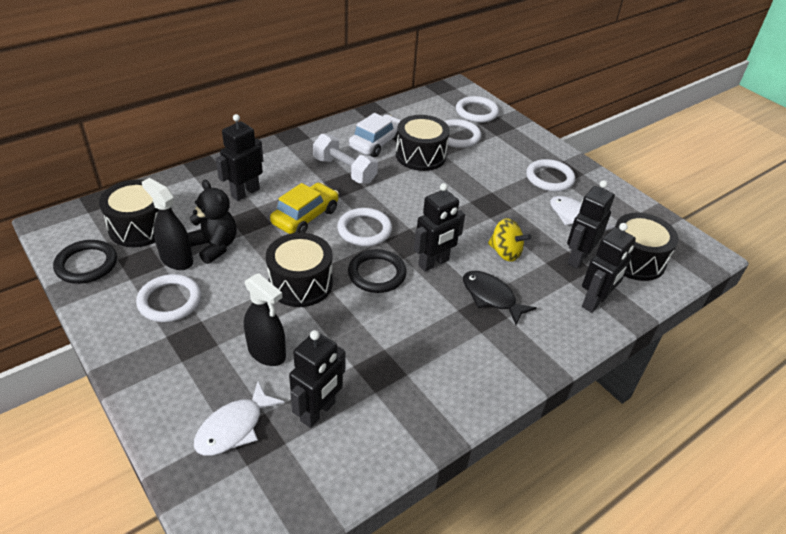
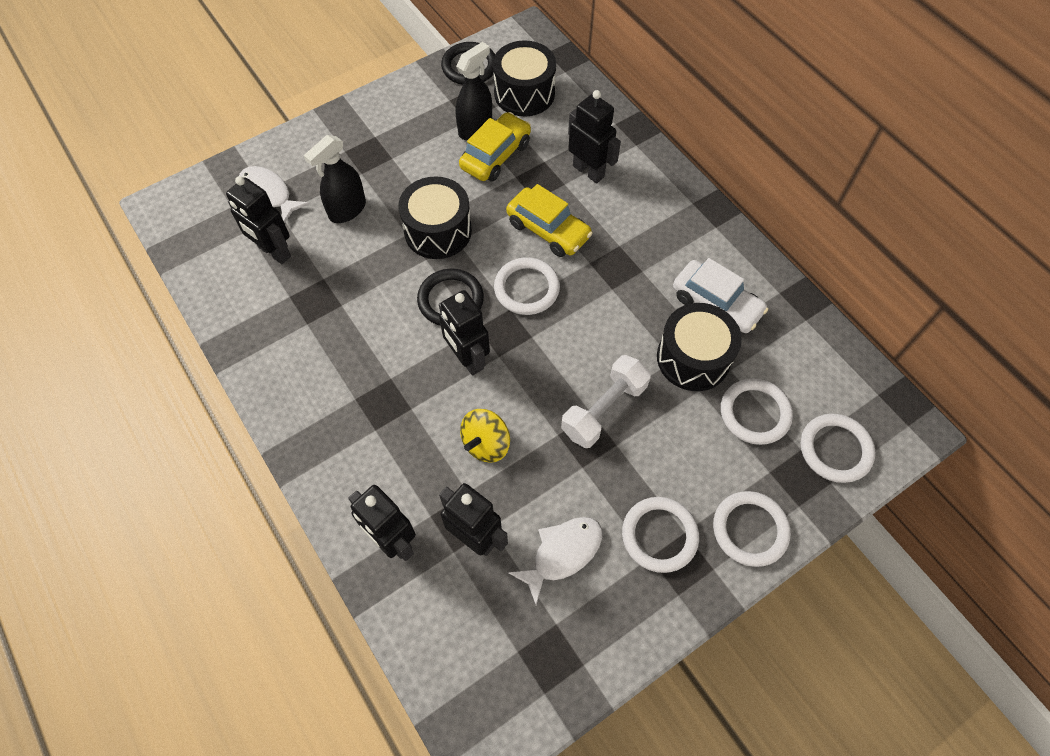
camera: 95 degrees right, 20 degrees up
white ring [136,274,201,322] -> white ring moved to [713,491,791,567]
black teddy bear [188,180,237,264] -> yellow car [459,112,531,182]
white dumbbell [313,134,378,184] -> white dumbbell moved to [561,355,651,448]
black fish [463,271,537,325] -> none
black drum [615,213,678,281] -> none

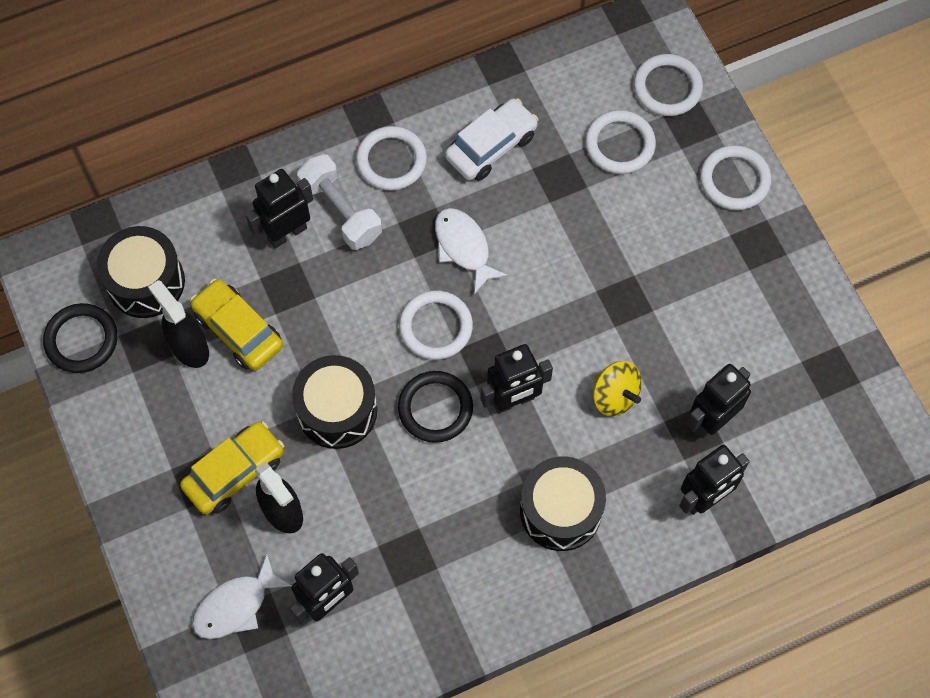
camera: 80 degrees left, 5 degrees up
yellow car [506,184,593,257] -> yellow car moved to [180,421,284,514]
white fish [508,517,602,605] -> white fish moved to [435,208,508,295]
white dumbbell [561,355,651,448] -> white dumbbell moved to [297,154,382,250]
white ring [622,497,699,573] -> white ring moved to [356,126,427,191]
black drum [657,303,742,391] -> black drum moved to [520,457,606,551]

